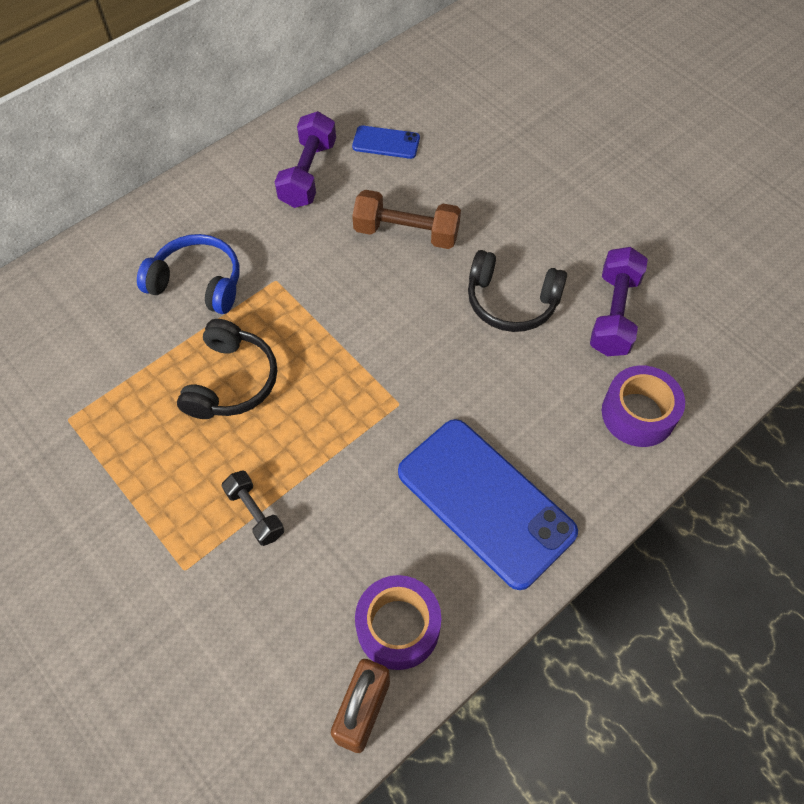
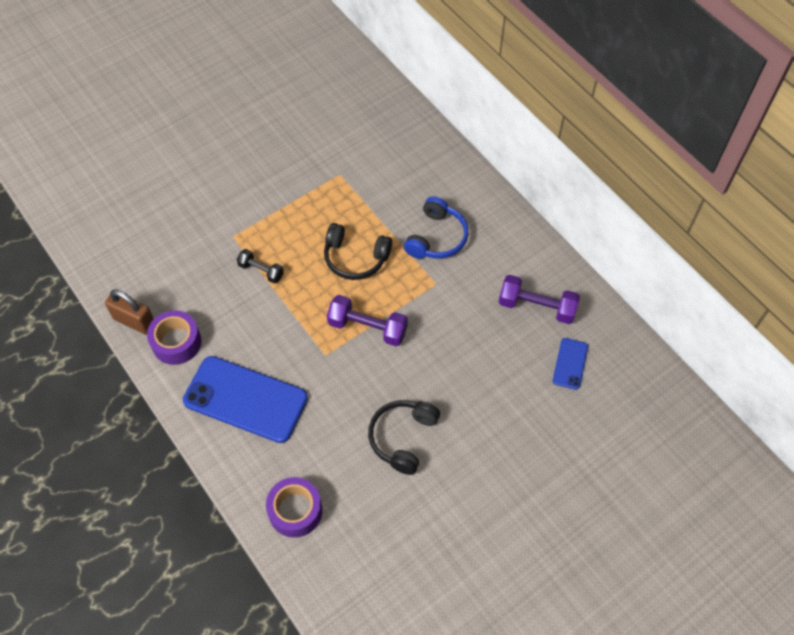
camera: 95 degrees right, 0 degrees up
black dumbbell [222,470,284,546] -> black dumbbell turned 60 degrees clockwise [237,249,284,283]
brown dumbbell [352,190,461,249] -> none
blue phone [398,419,578,590] -> blue phone turned 60 degrees clockwise [183,356,308,443]
purple dumbbell [590,247,648,356] -> purple dumbbell moved to [327,295,408,346]

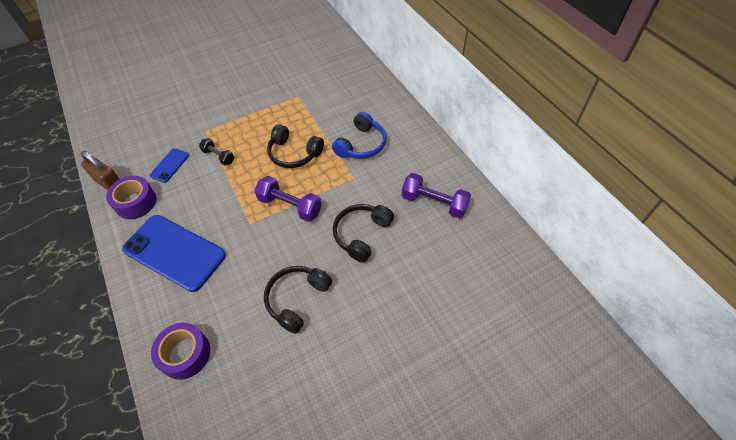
camera: 10 degrees right, 5 degrees down
blue phone [553,338,588,390] -> blue phone moved to [150,148,189,183]
none -> black headphones [333,204,394,263]

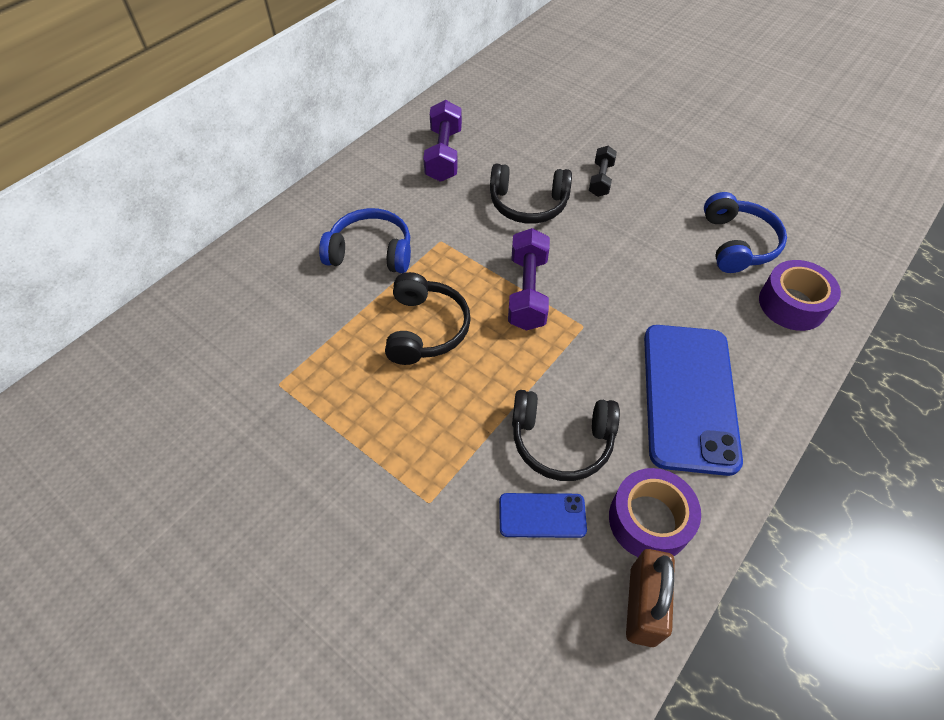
camera: 115 degrees left, 0 degrees up
black dumbbell [199,138,234,166] -> black dumbbell moved to [589,146,617,197]
black headphones [264,266,332,334] -> black headphones moved to [512,390,620,481]
none -> blue headphones [704,192,787,273]

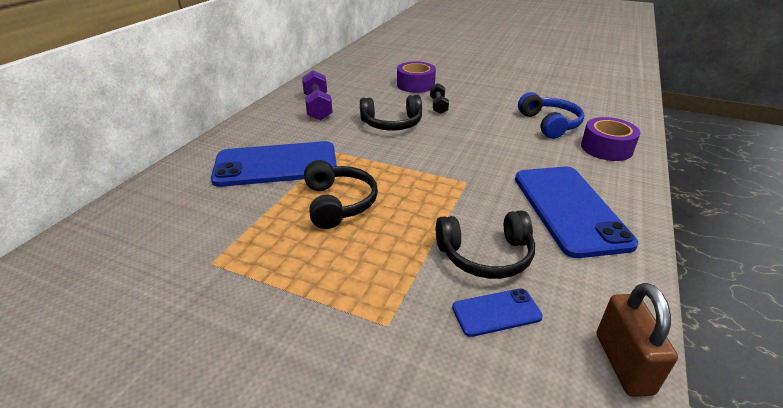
camera: 15 degrees left, 20 degrees down
blue headphones [319,208,411,273] -> blue phone [211,141,337,187]
purple dumbbell [508,228,550,331] -> none
purple tape [609,468,701,557] -> purple tape moved to [397,62,436,93]

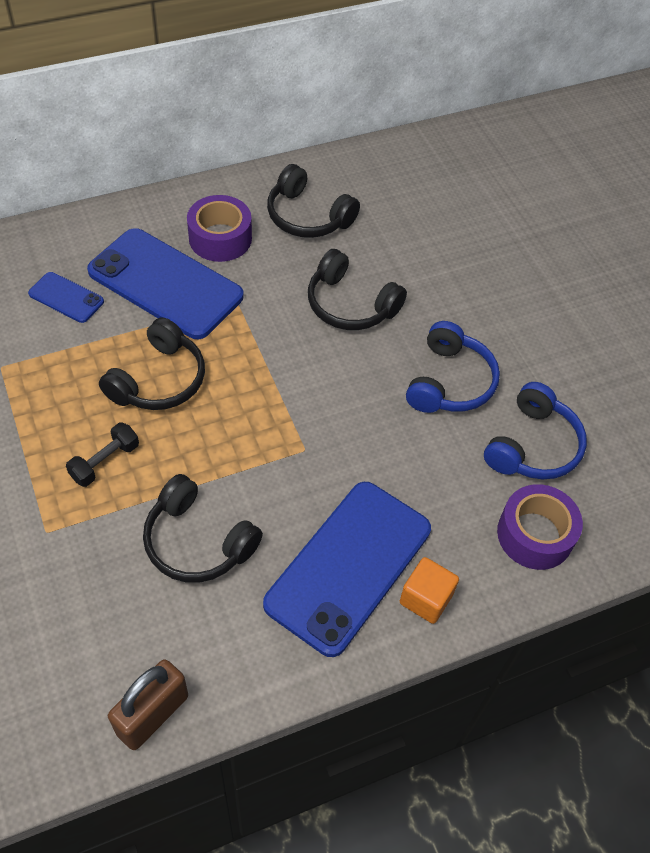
camera: 40 degrees right, 20 degrees up
purple dumbbell [302,70,333,121] -> black headphones [267,164,360,238]
purple tape [397,62,436,93] -> purple tape moved to [187,195,252,262]
black dumbbell [430,83,449,114] -> black dumbbell moved to [66,423,139,487]
blue phone [452,288,543,337] -> blue phone moved to [28,272,104,323]
none -> orange cube [400,557,459,624]
none -> blue headphones [406,321,500,413]

